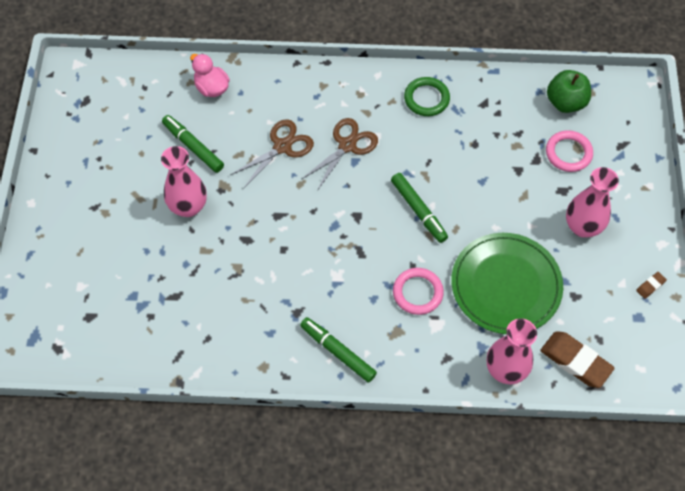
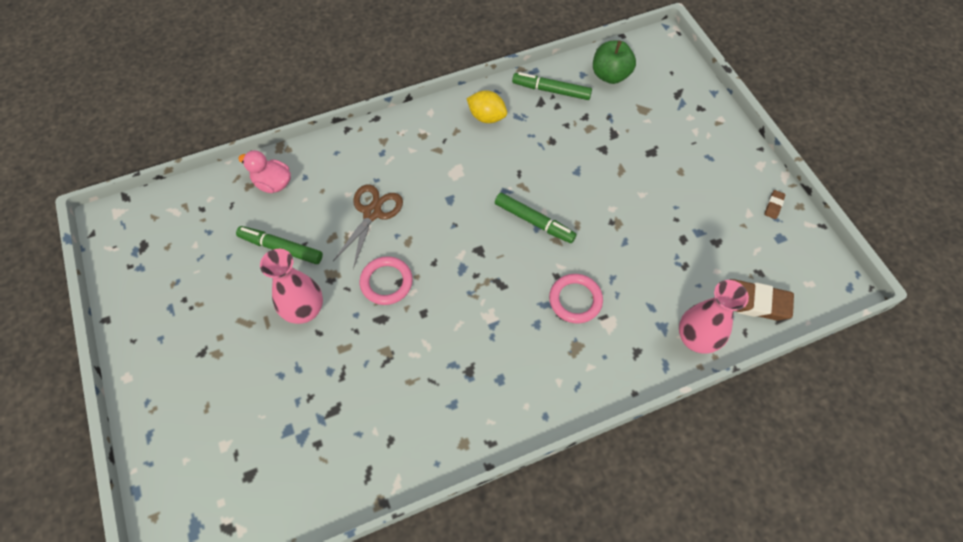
camera: 25 degrees left, 0 degrees up
green marker [300,317,377,383] -> green marker moved to [512,72,592,100]
brown scissors [301,118,378,191] -> none
green ring [404,77,450,116] -> yellow lemon [466,90,507,123]
green plate [451,233,563,334] -> none
pink ring [546,130,593,172] -> pink ring moved to [359,256,413,305]
pink vase [566,167,619,237] -> none

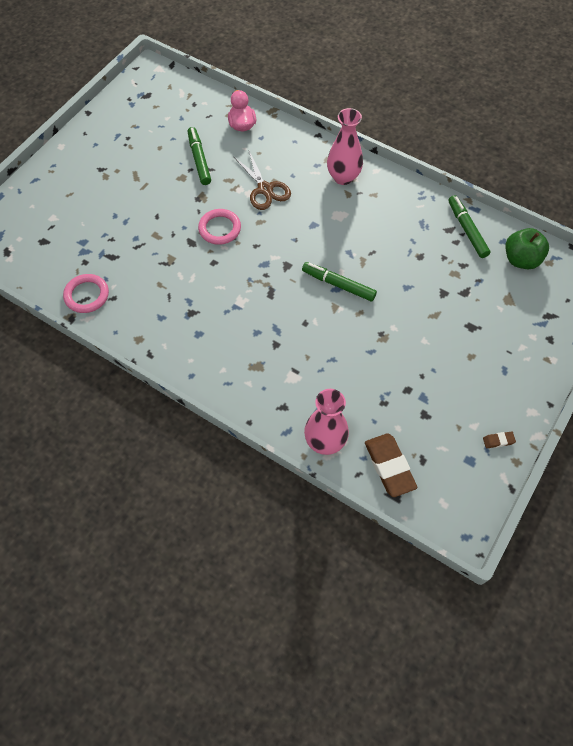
camera: 55 degrees right, 0 degrees up
pink vase [260,249,323,324] -> pink vase moved to [327,108,363,185]
brown scissors [333,184,403,269] -> brown scissors turned 75 degrees clockwise [233,151,291,210]
yellow lemon [466,90,507,123] -> none
green marker [495,193,577,243] -> green marker turned 120 degrees clockwise [302,262,377,301]
pink ring [549,274,603,323] -> pink ring moved to [63,274,109,313]

